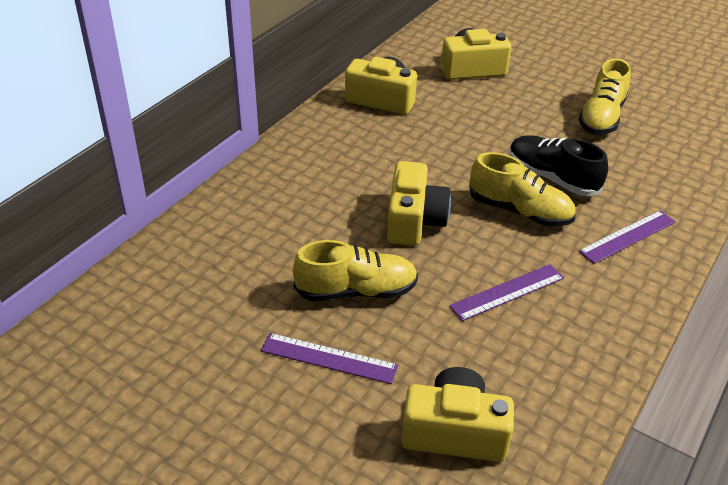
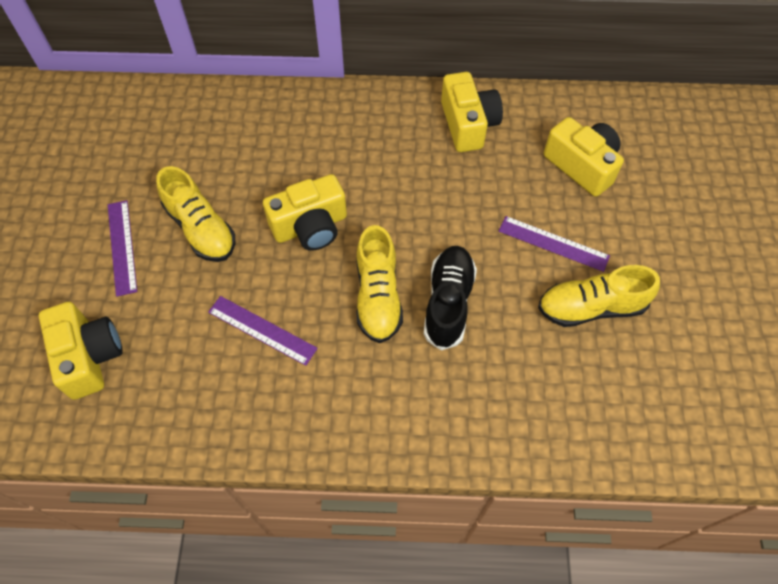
camera: 60 degrees right, 20 degrees up
purple ruler [579,210,676,264] -> purple ruler moved to [499,216,610,272]

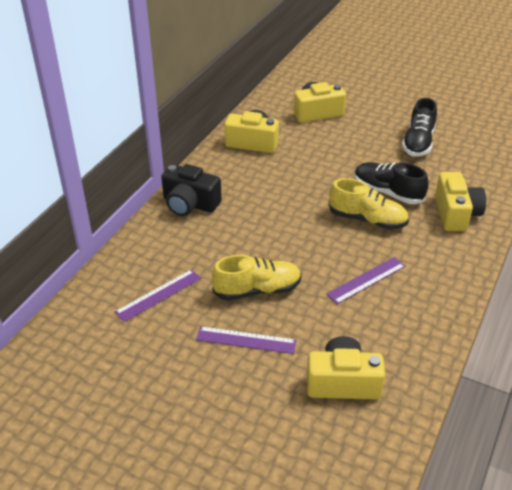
camera: 65 degrees left, 20 degrees down
yellow camera [263,174,347,251] -> yellow camera moved to [435,172,486,231]
purple ruler [499,216,610,272] -> purple ruler moved to [115,269,201,322]
yellow shoe [538,265,660,327] -> black shoe [402,98,437,157]
none -> black camera [161,164,222,216]

